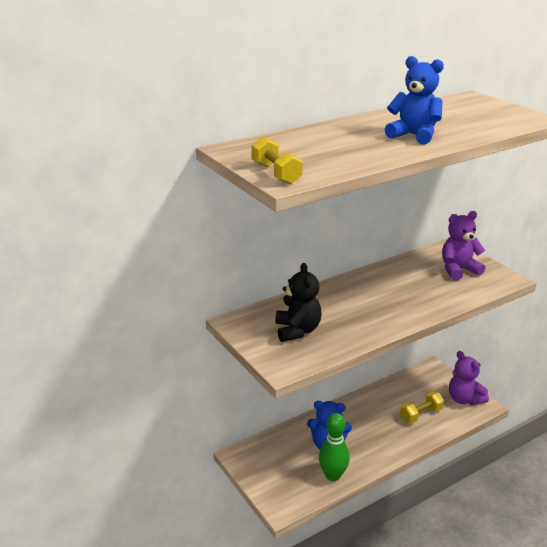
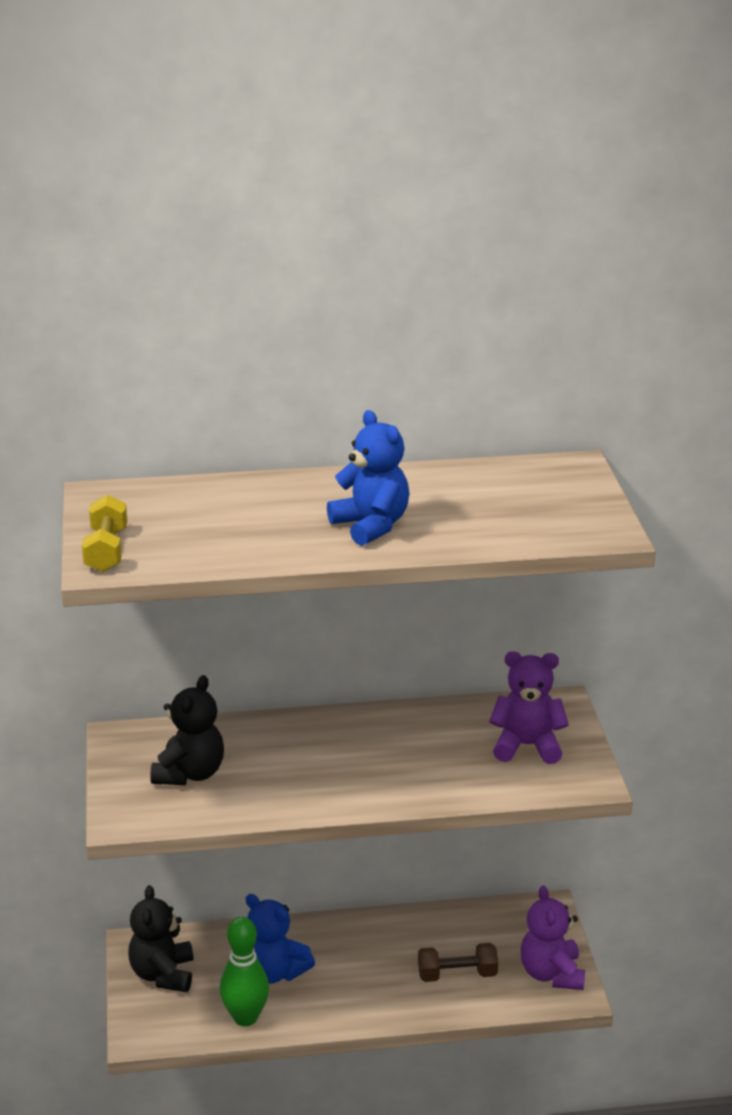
camera: 25 degrees right, 0 degrees up
yellow dumbbell [400,392,444,423] -> brown dumbbell [418,943,498,982]
none -> black teddy bear [128,885,194,992]

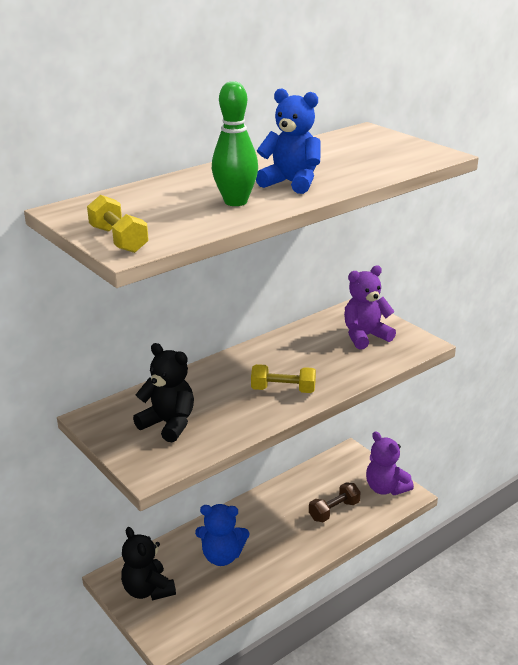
camera: 30 degrees left, 0 degrees up
black teddy bear [150,675,224,785] -> black teddy bear turned 45 degrees counterclockwise [133,343,194,442]
green bowling pin [220,917,269,1026] -> green bowling pin moved to [212,81,258,206]
none -> yellow dumbbell [251,364,316,393]

